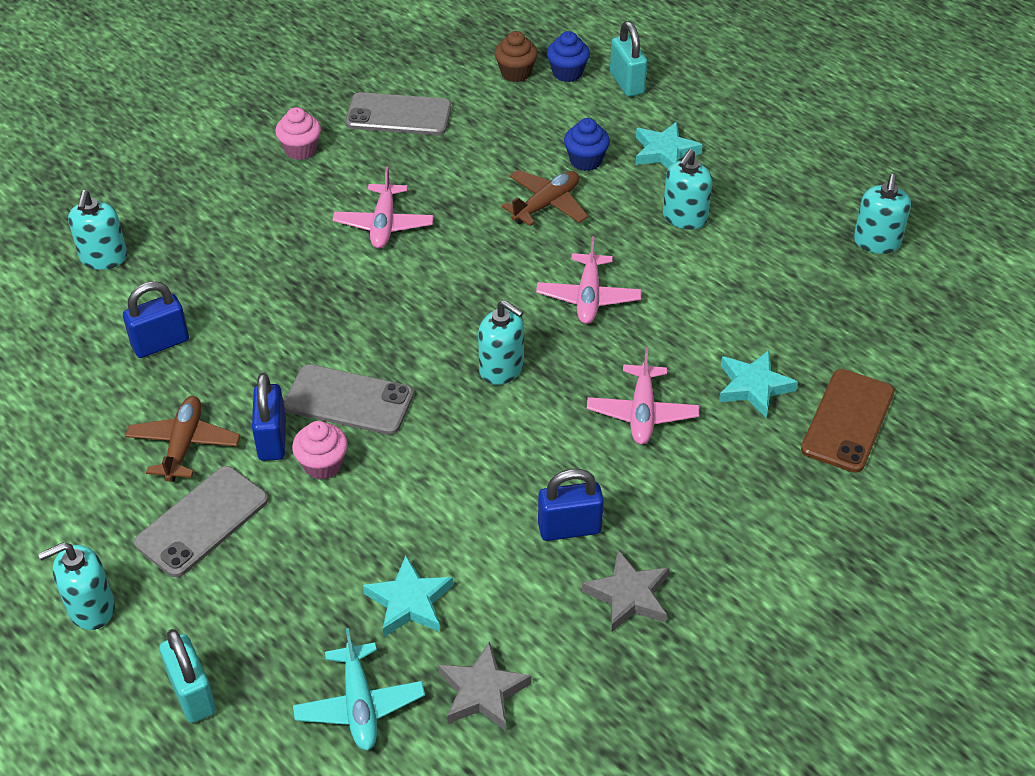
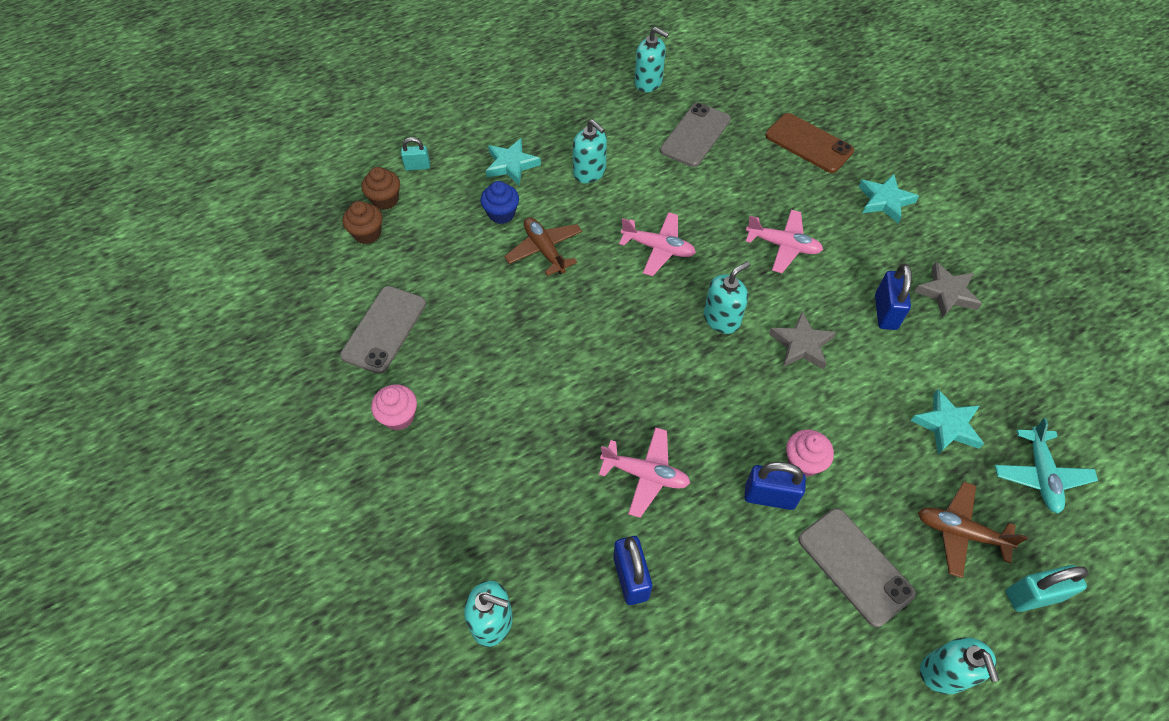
camera: 75 degrees left, 10 degrees up
brown plane [125,396,240,482] -> brown plane moved to [918,482,1028,578]
grey phone [284,364,414,435] -> grey phone moved to [660,103,731,167]
turquoise plane [293,628,425,750] -> turquoise plane turned 90 degrees clockwise [995,418,1098,513]
pink plane [333,167,434,249] -> pink plane moved to [599,427,690,518]
grey star [438,641,531,730] -> grey star moved to [769,311,836,370]
blue cupcake [547,31,590,82] -> brown cupcake [362,167,400,210]
turquoise padlock [610,21,647,97] -> turquoise padlock [401,137,430,170], size x0.63
turquoise star [719,350,798,418] -> turquoise star moved to [859,174,919,223]

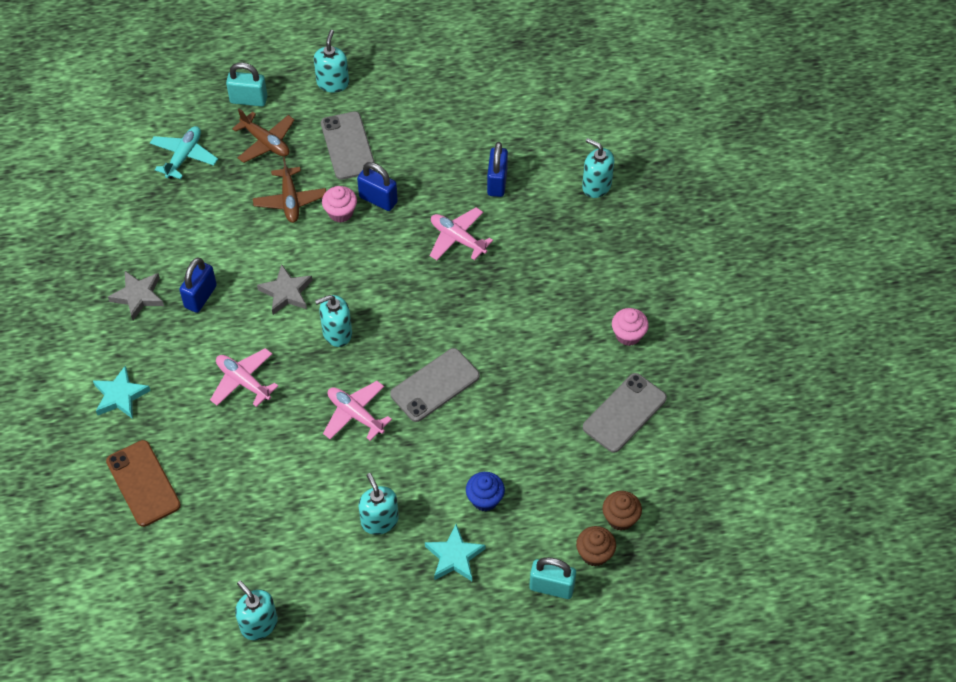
camera: 160 degrees left, 0 degrees up
turquoise padlock [401,137,430,170] -> turquoise padlock [529,557,576,599], size x1.58
brown plane [504,217,582,276] -> brown plane moved to [253,157,326,223]
grey phone [660,103,731,167] -> grey phone moved to [390,348,480,422]
turquoise star [910,389,984,455] -> none

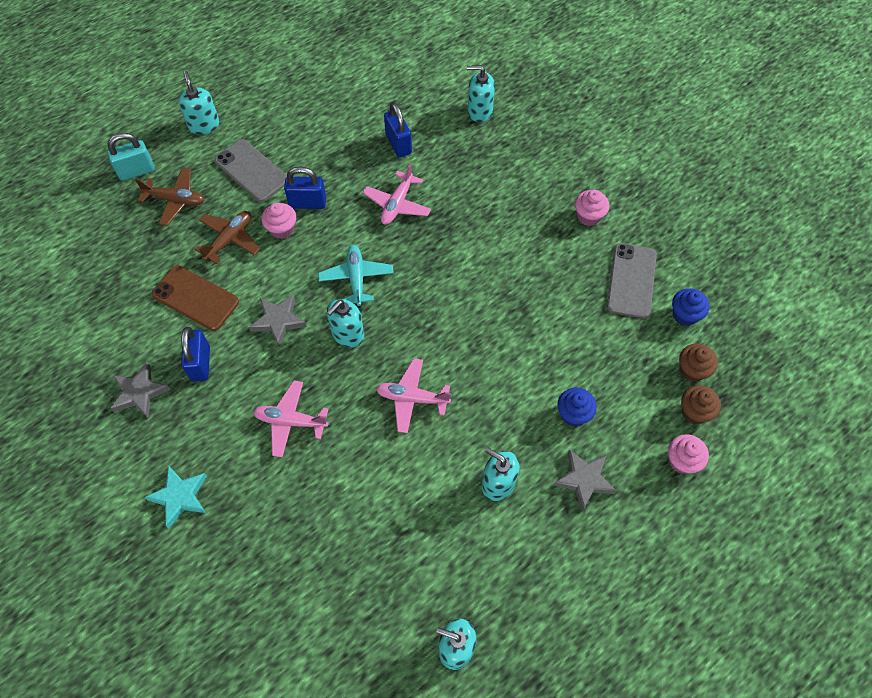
camera: 30 degrees left, 5 degrees up
brown phone [106,440,181,527] -> brown phone moved to [152,265,239,331]
turquoise plane [150,126,218,179] -> turquoise plane moved to [318,245,394,306]
brown plane [253,157,326,223] -> brown plane turned 105 degrees counterclockwise [195,211,260,264]
grey phone [390,348,480,422] -> none
turquoise star [425,524,485,581] -> grey star [553,450,616,511]
pink plane [430,207,493,260] -> pink plane turned 75 degrees counterclockwise [363,163,431,225]
turquoise padlock [529,557,576,599] -> pink cupcake [668,434,709,474]
none -> blue cupcake [672,288,710,326]

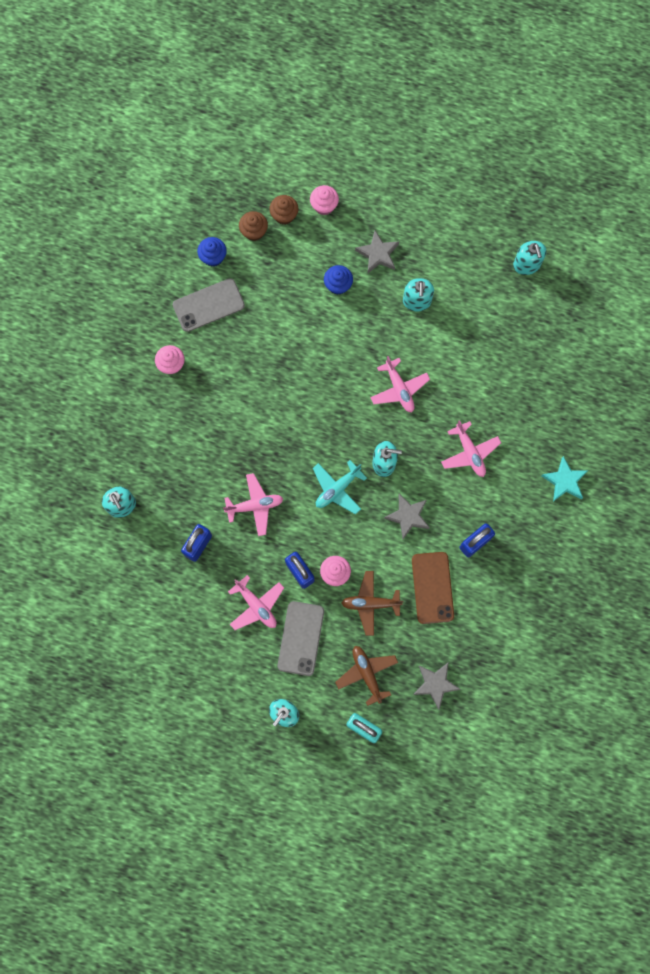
camera: 125 degrees left, 15 degrees up
grey star [110,362,171,419] -> grey star moved to [413,662,461,710]
none -> pink plane [228,575,284,630]

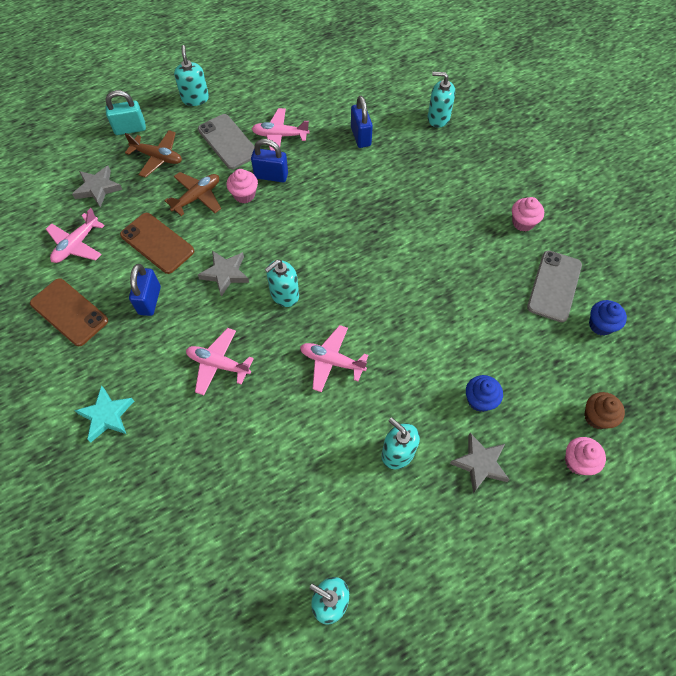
camera: 135 degrees right, 15 degrees down
pink plane [223,473,283,536] -> pink plane moved to [46,208,105,263]
brown cupcake [239,211,268,241] -> none
turquoise plane [313,460,367,515] -> none
none -> brown phone [30,278,108,346]

